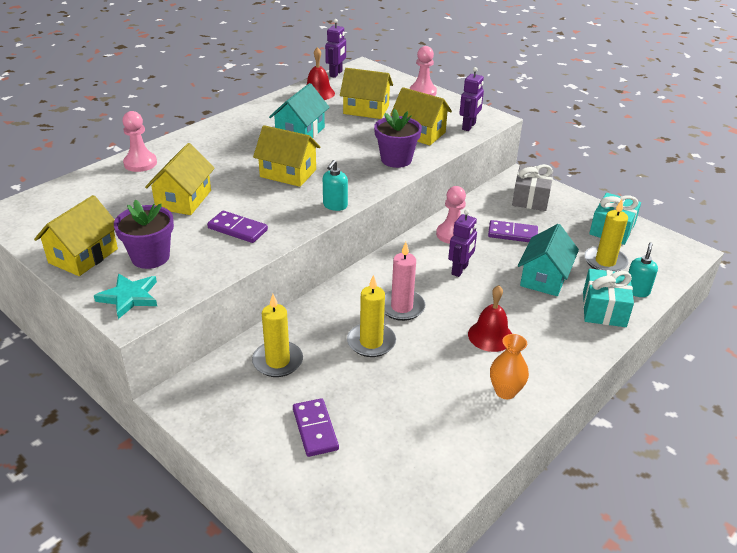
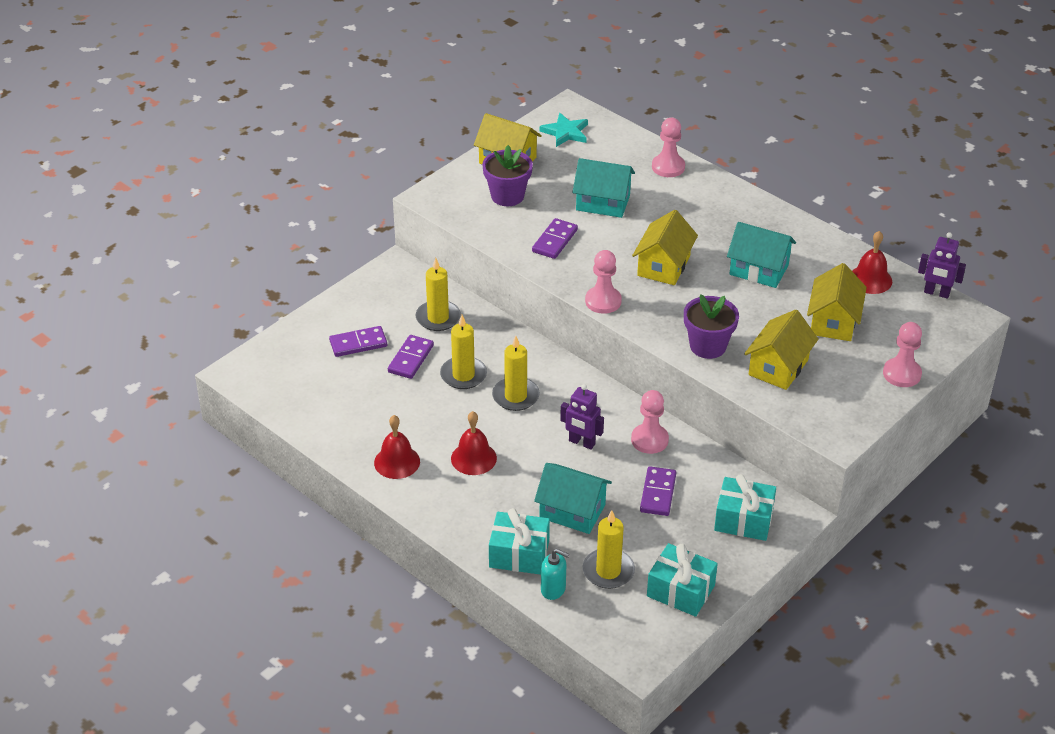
camera: 90 degrees right, 5 degrees up
turquoise star [94,273,157,319] -> turquoise star moved to [540,113,588,147]
yellow house [145,143,215,215] -> turquoise house [573,158,635,218]
turquoise soap dispenser [323,160,348,211] -> pink pawn [585,250,622,314]
pink candle [384,242,426,321] -> yellow candle [492,336,540,411]
purple robot [459,67,484,131] -> none
orange vase [490,334,529,399] -> red bell [374,415,420,479]
grey gift [512,164,554,211] -> turquoise gift [714,474,776,541]
none -> purple domino [388,335,434,379]

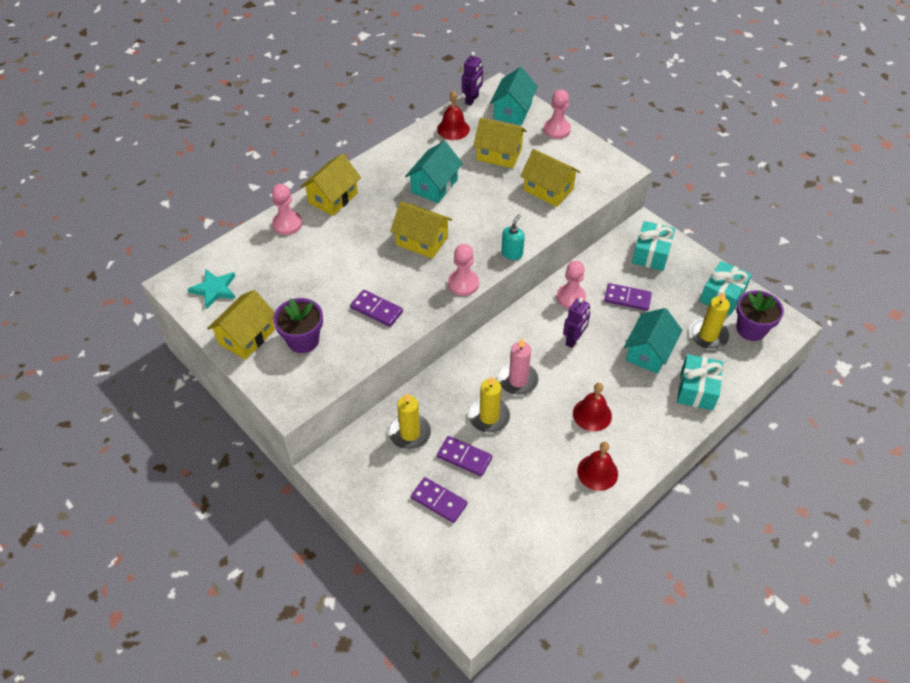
camera: 85 degrees left, 10 degrees up
purple domino [329,326,387,357] -> purple domino turned 45 degrees counterclockwise [411,477,467,523]
yellow candle [492,336,540,411] -> pink candle [498,338,539,395]
turquoise soap dispenser [541,549,570,600] -> turquoise soap dispenser moved to [501,214,525,260]
turquoise house [573,158,635,218] -> turquoise house moved to [490,67,538,125]
purple flower pot [684,294,739,359] -> purple flower pot moved to [736,290,784,341]
none -> yellow house [300,154,361,216]

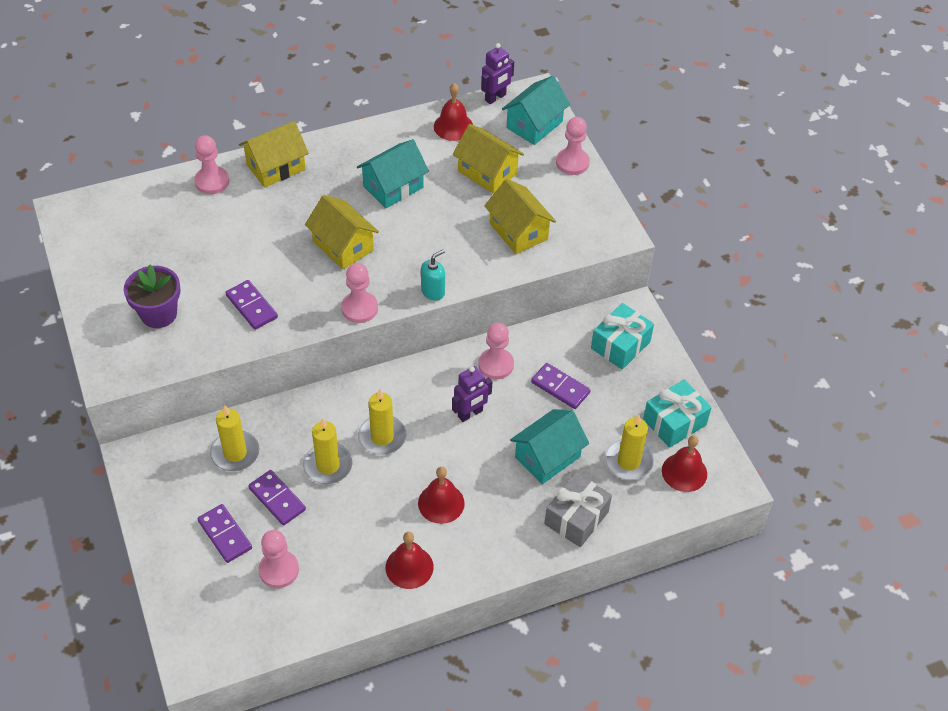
camera: 20 degrees right, 0 degrees up
turquoise star [188,269,236,309] -> none
yellow house [207,290,275,360] -> none
pink candle [498,338,539,395] -> yellow candle [358,389,406,455]
turquoise gift [677,354,723,410] -> grey gift [544,472,612,547]
purple flower pot [736,290,784,341] -> red bell [662,435,707,492]
none -> pink pawn [259,530,299,588]

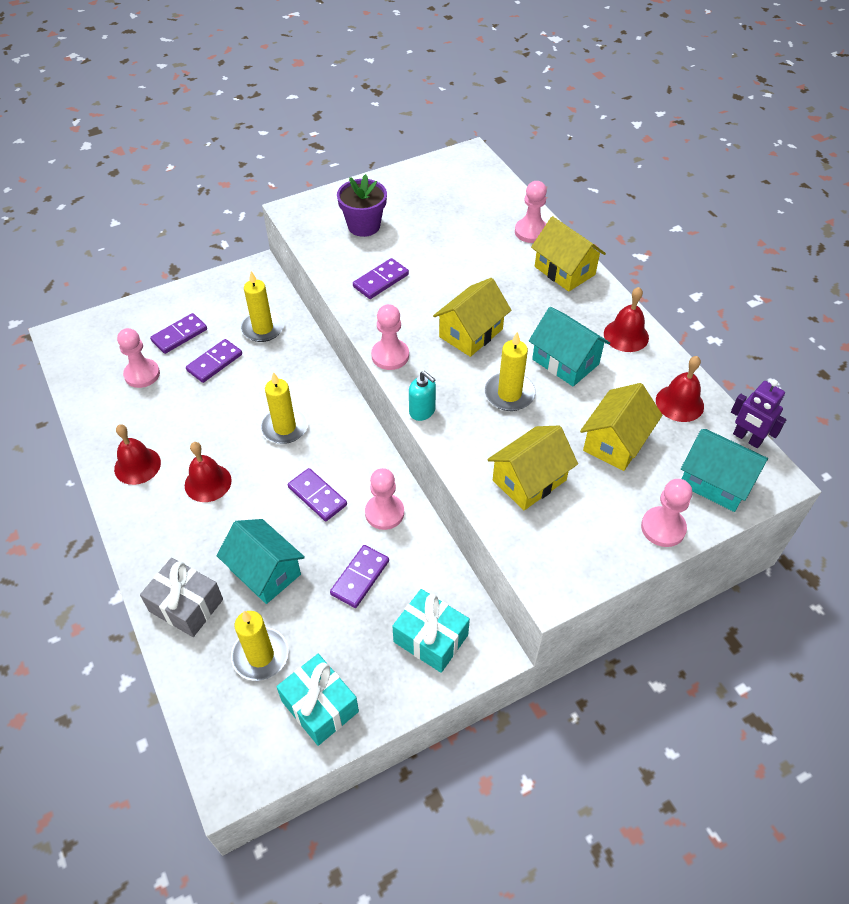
camera: 85 degrees right, 0 degrees up
yellow candle [303,418,352,484] -> yellow candle moved to [485,332,536,411]
purple robot [452,366,492,422] -> purple domino [288,468,347,521]
red bell [662,435,707,492] -> red bell moved to [604,287,649,352]

